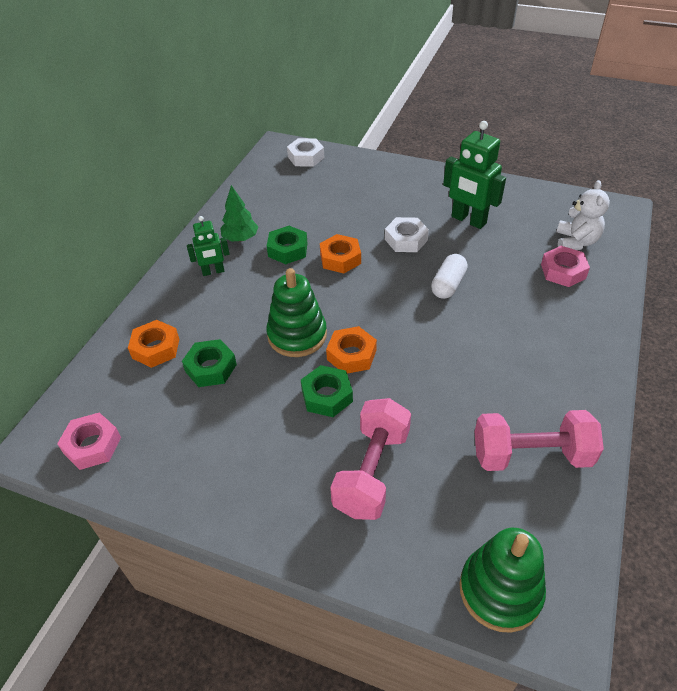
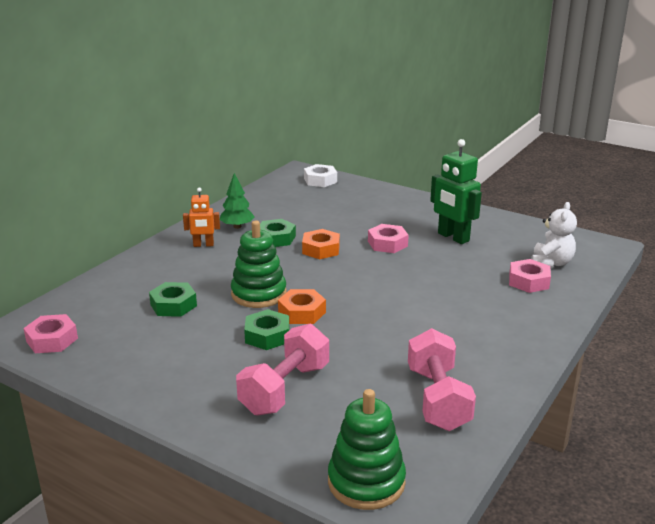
camera: 10 degrees right, 20 degrees down
orange nut [128,320,179,368] -> none
green robot [187,216,229,276] -> orange robot [183,187,220,247]
white nut [385,217,429,252] -> pink nut [368,224,409,253]
white capsule [431,254,468,299] -> none
pink dumbbell [475,410,604,471] -> pink dumbbell turned 75 degrees clockwise [408,328,476,431]

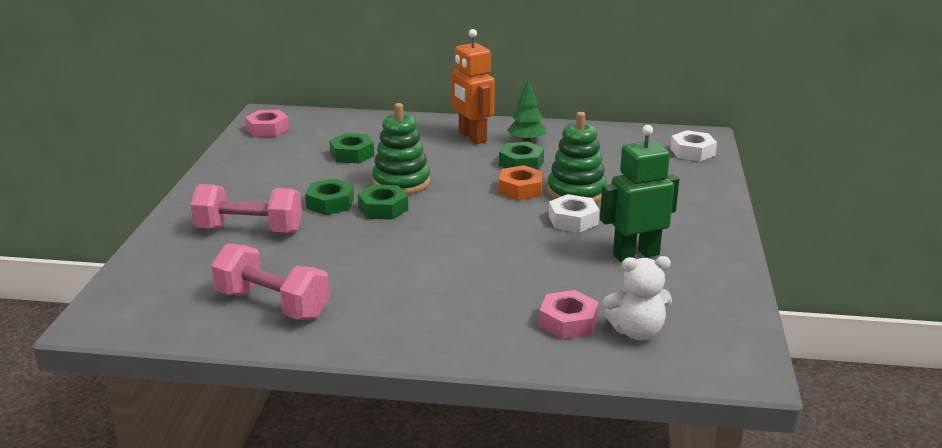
camera: 65 degrees right, 0 degrees up
orange robot [183,187,220,247] -> orange robot [451,29,495,144], size x1.68
orange nut [278,289,326,324] -> green nut [358,185,408,220]
green stacking toy [328,389,406,510] -> green stacking toy moved to [547,112,607,203]
pink nut [368,224,409,253] -> white nut [549,194,599,232]
pink dumbbell [408,328,476,431] -> pink dumbbell turned 60 degrees clockwise [211,243,330,320]
green robot [430,139,482,244] -> green robot turned 45 degrees clockwise [600,125,679,262]

